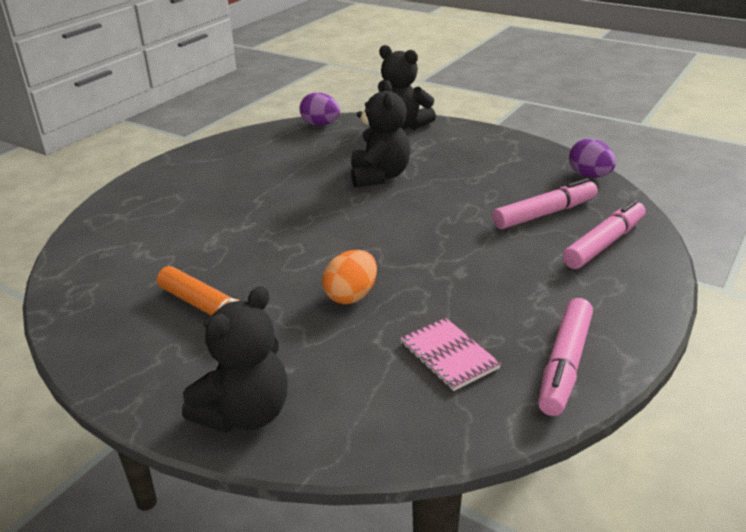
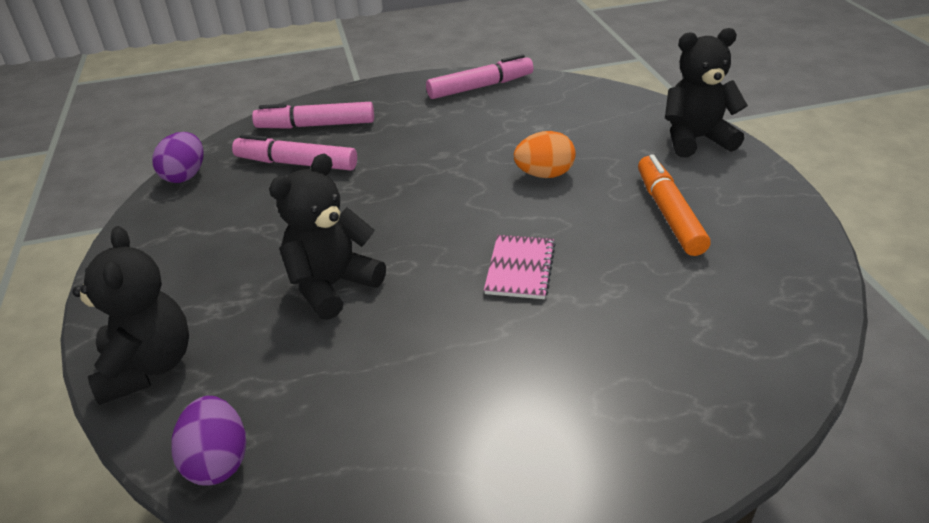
camera: 135 degrees left, 5 degrees up
pink notebook [400,318,501,391] -> pink notebook moved to [484,235,556,299]

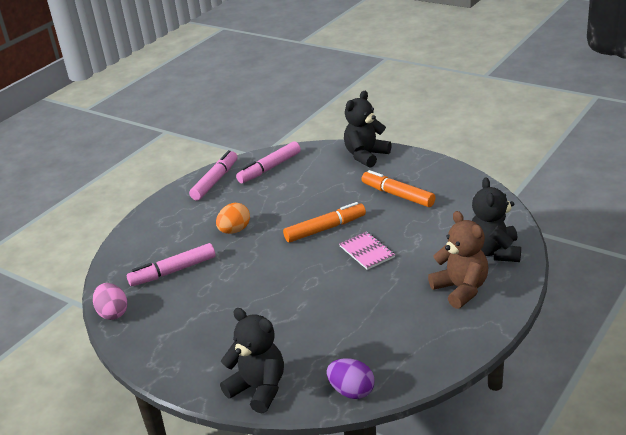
camera: 40 degrees left, 5 degrees down
purple egg [152,132,204,183] -> pink egg [93,283,128,320]
pink marker [252,102,374,129] -> pink marker moved to [236,141,301,183]
black teddy bear [269,154,386,320] -> black teddy bear moved to [472,177,521,262]
orange egg [514,131,576,178] -> orange egg moved to [216,203,250,234]
none -> orange marker [283,202,366,243]
none -> brown teddy bear [428,211,488,309]

